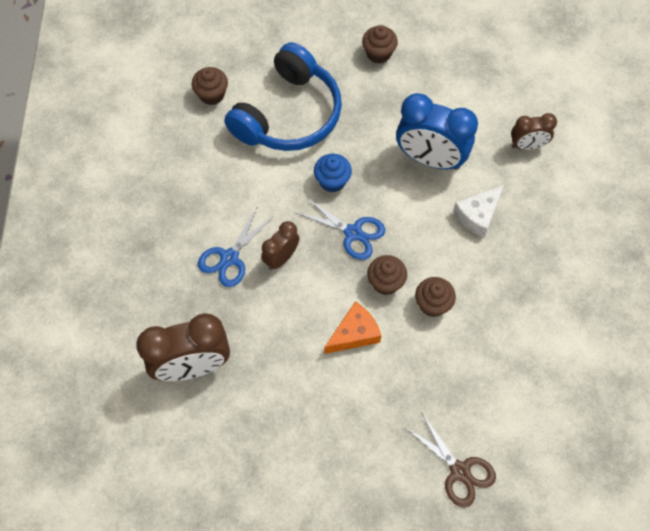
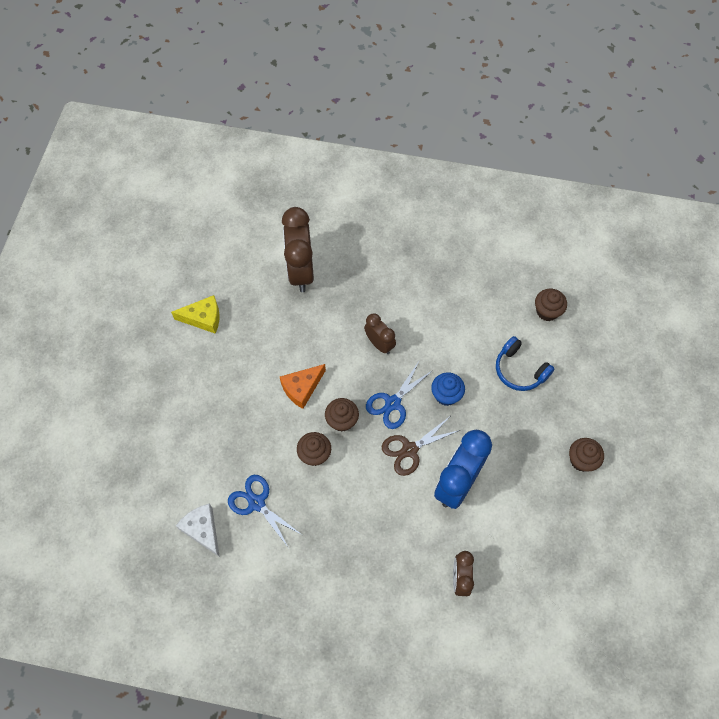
camera: 100 degrees right, 0 degrees up
blue scissors [198,208,274,287] -> blue scissors moved to [228,475,302,547]
blue headphones [224,42,342,151] -> blue headphones [496,336,554,391], size x0.54
orange cheese [324,301,381,354] -> orange cheese turned 75 degrees clockwise [280,364,326,409]
brown scissors [405,414,496,508] -> brown scissors moved to [382,417,460,476]
white cheese [453,184,505,238] -> white cheese moved to [176,504,220,557]
none -> yellow cheese [171,295,220,334]

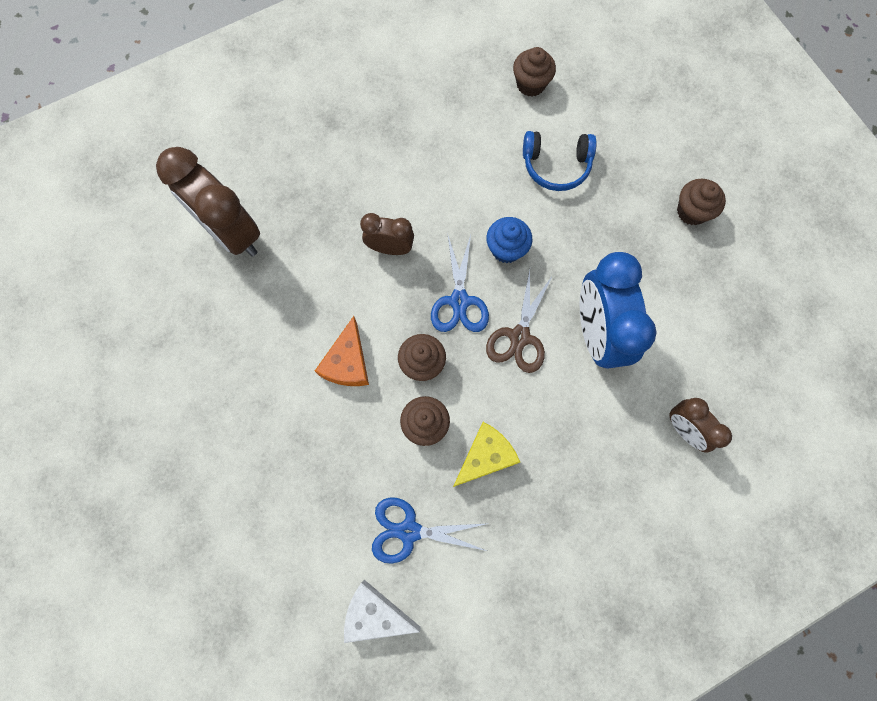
camera: 40 degrees left, 10 degrees up
yellow cheese [171,295,220,334] -> yellow cheese moved to [453,422,520,487]

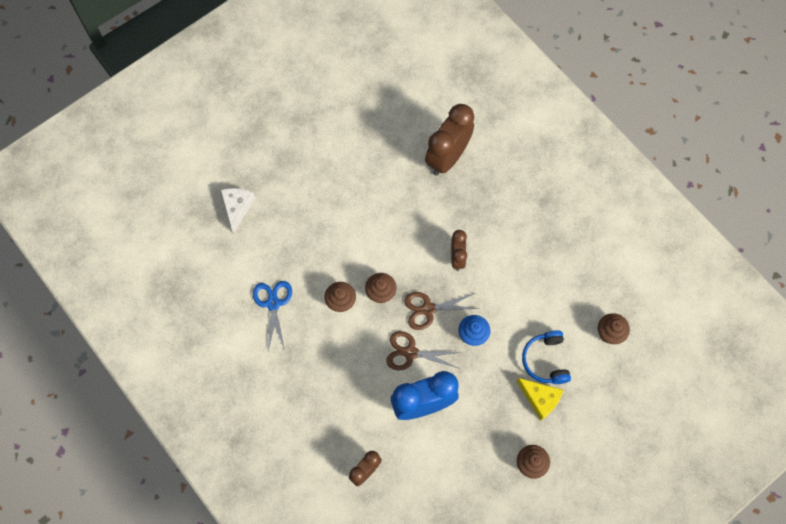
camera: 80 degrees right, 5 degrees down
orange cheese [315,316,369,386] -> none
white cheese [344,580,421,643] -> white cheese moved to [221,188,255,233]
blue scissors [431,235,489,332] -> brown scissors [404,292,479,330]
yellow cheese [453,422,520,487] -> yellow cheese moved to [517,378,563,421]

